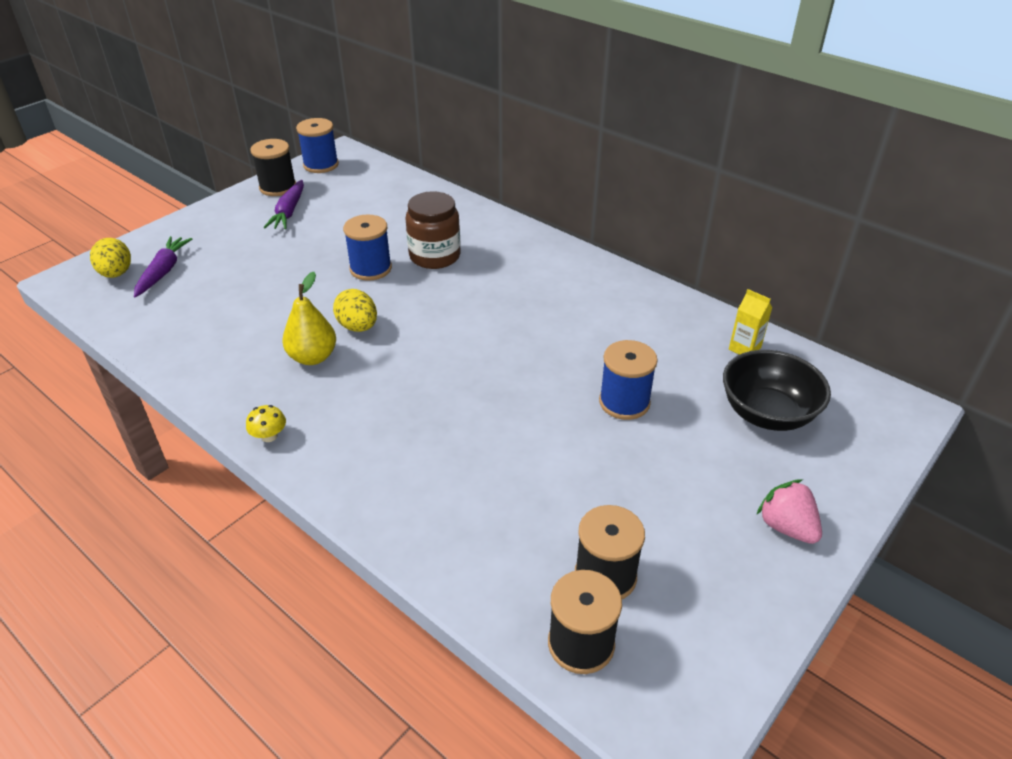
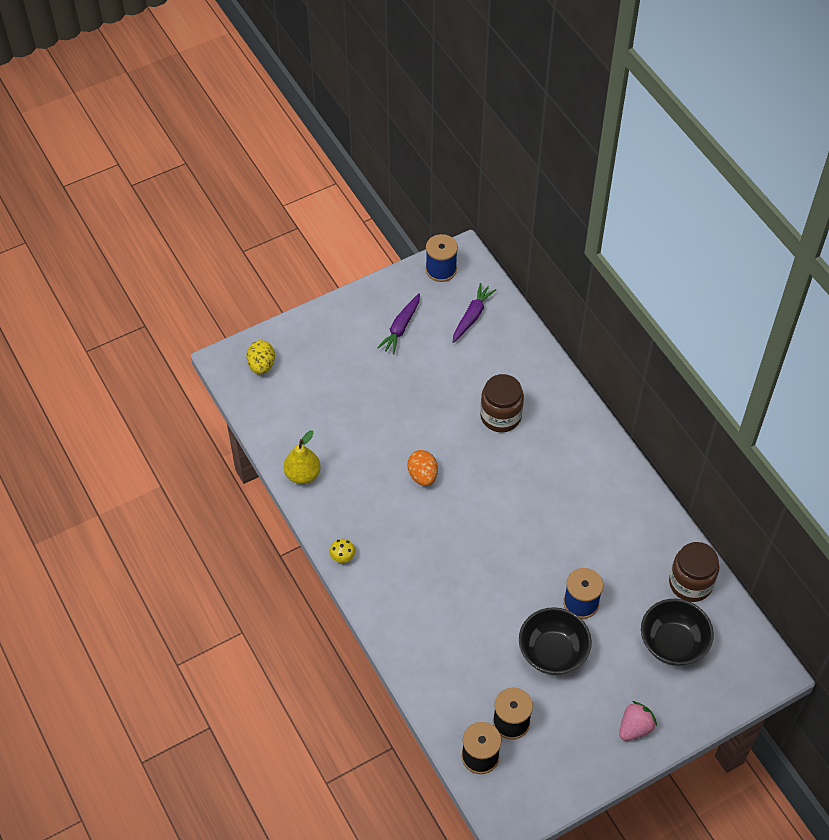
camera: 20 degrees right, 15 degrees up
purple carrot [134,236,192,297] -> purple carrot moved to [453,283,496,343]
black spool [250,139,296,196] -> none
yellow pear [283,272,336,365] -> yellow pear moved to [284,431,321,484]
yellow egg [333,289,377,332] -> orange egg [407,450,438,486]
blue spool [343,215,392,281] -> none
yellow carton [729,289,772,355] -> brown jar [669,542,719,602]
pink strawberry [757,479,822,544] -> pink strawberry turned 60 degrees clockwise [619,701,657,741]
none -> black bowl [519,607,592,675]

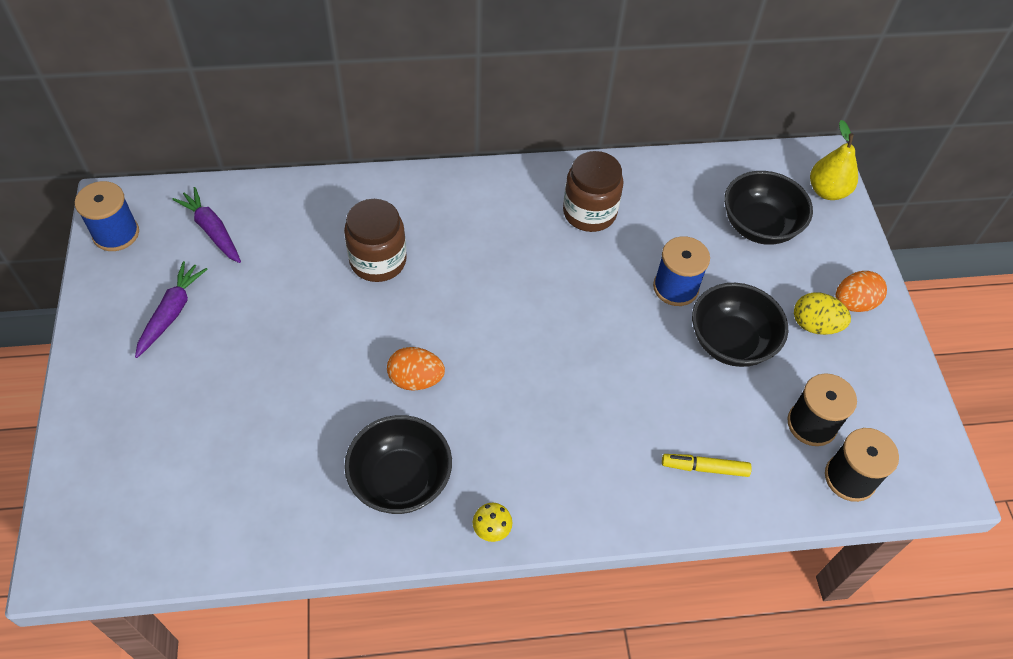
camera: 70 degrees left, 0 degrees up
yellow egg [246,340,275,375] -> yellow egg moved to [794,292,851,335]
yellow pear [284,431,321,484] -> yellow pear moved to [810,120,858,200]
purple carrot [377,293,420,354] -> purple carrot turned 120 degrees counterclockwise [135,261,207,358]
pink strawberry [619,701,657,741] -> orange egg [836,271,887,312]
brown jar [669,542,719,602] -> brown jar moved to [563,151,623,232]
none -> black bowl [344,415,452,514]
none -> yellow marker [662,454,752,477]

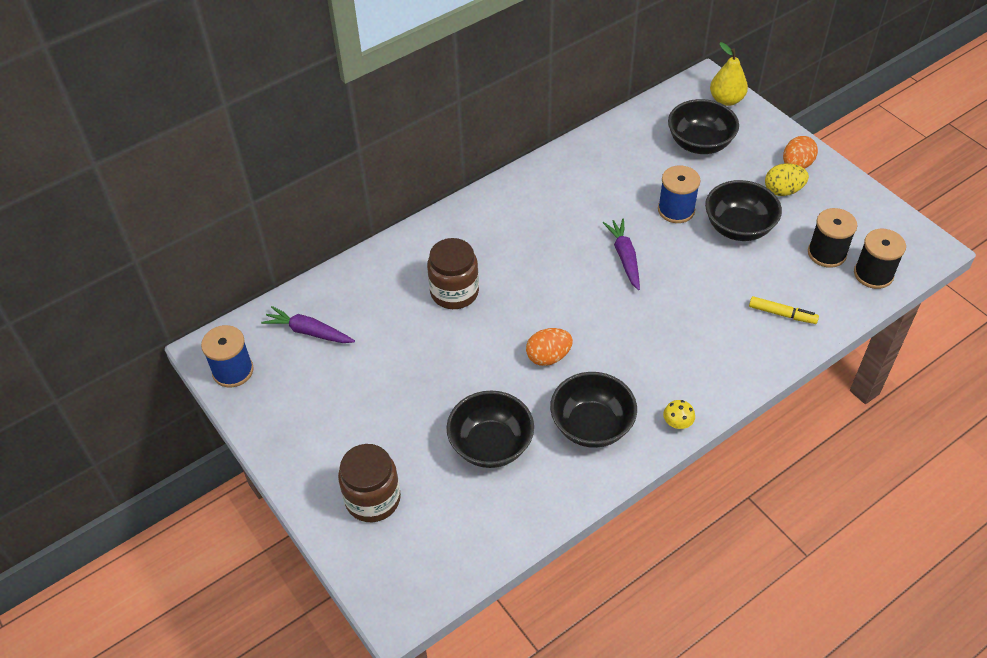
camera: 25 degrees left, 5 degrees down
purple carrot [135,261,207,358] -> purple carrot moved to [603,218,640,290]
brown jar [563,151,623,232] -> brown jar moved to [338,444,401,522]
yellow marker [662,454,752,477] -> yellow marker turned 135 degrees counterclockwise [749,296,819,324]
none -> black bowl [447,390,534,468]

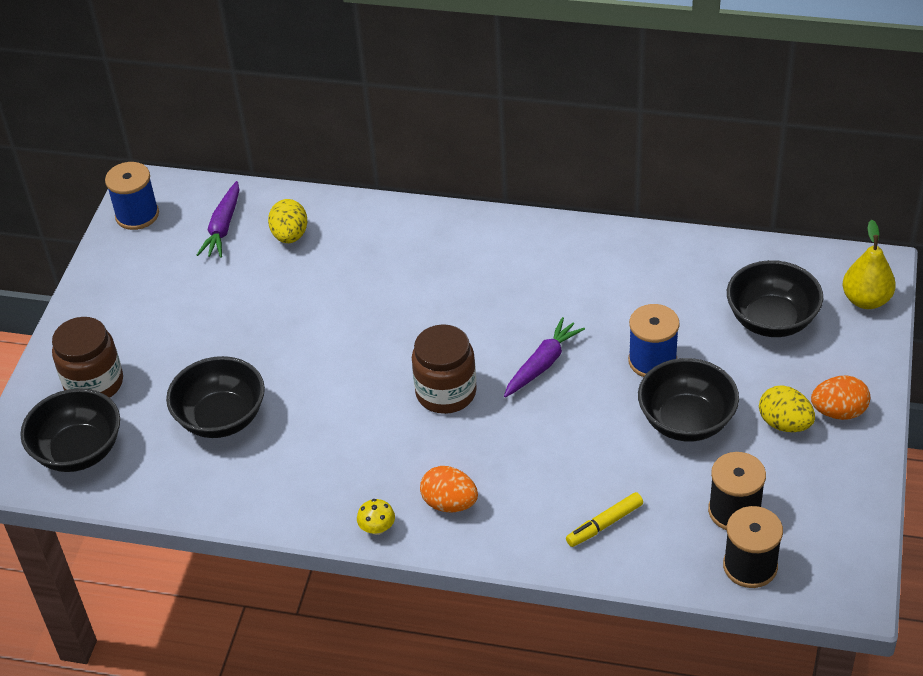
camera: 50 degrees right, 5 degrees down
purple carrot [261,306,355,343] -> purple carrot turned 150 degrees counterclockwise [197,181,239,258]
brown jar [427,238,479,309] -> brown jar moved to [412,324,477,414]
orange egg [526,328,573,366] -> orange egg moved to [420,466,478,513]
black bowl [550,372,637,448] -> black bowl moved to [20,388,120,472]
yellow marker [749,296,819,324] -> yellow marker turned 75 degrees clockwise [566,492,643,547]
none -> yellow egg [268,199,307,243]

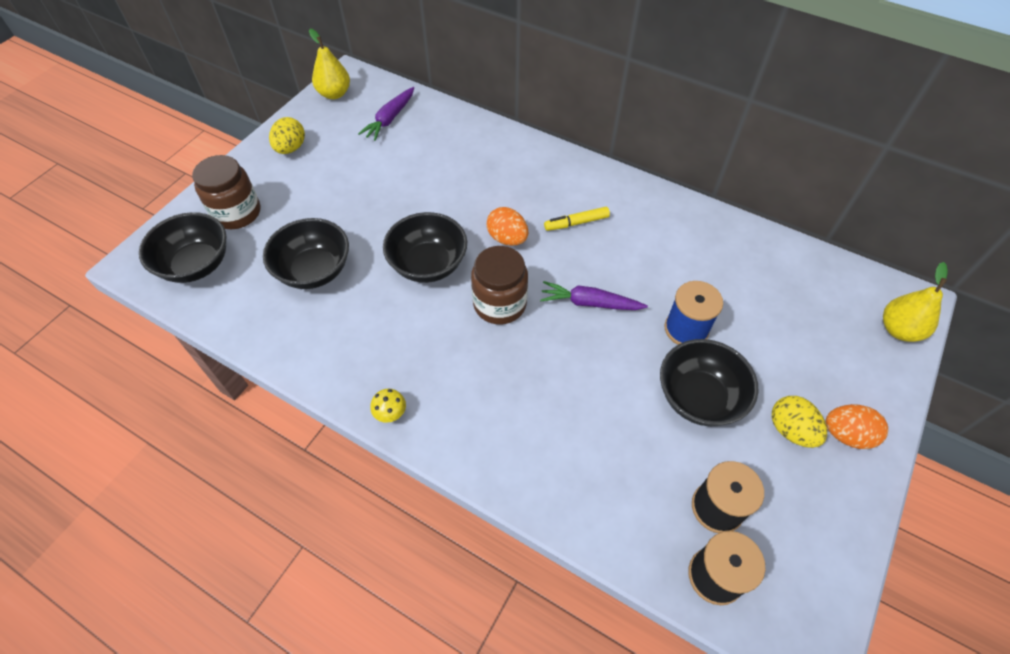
camera: 15 degrees right, 10 degrees up
blue spool [105,162,159,230] -> yellow pear [309,29,350,99]
yellow egg [268,199,307,243] -> yellow egg moved to [269,117,305,154]
orange egg [420,466,478,513] -> orange egg moved to [487,207,528,246]
purple carrot [504,317,585,397] -> purple carrot turned 135 degrees counterclockwise [540,281,648,310]
yellow marker [566,492,643,547] -> yellow marker moved to [544,207,610,231]
black bowl [727,260,823,337] -> black bowl moved to [383,212,467,283]

